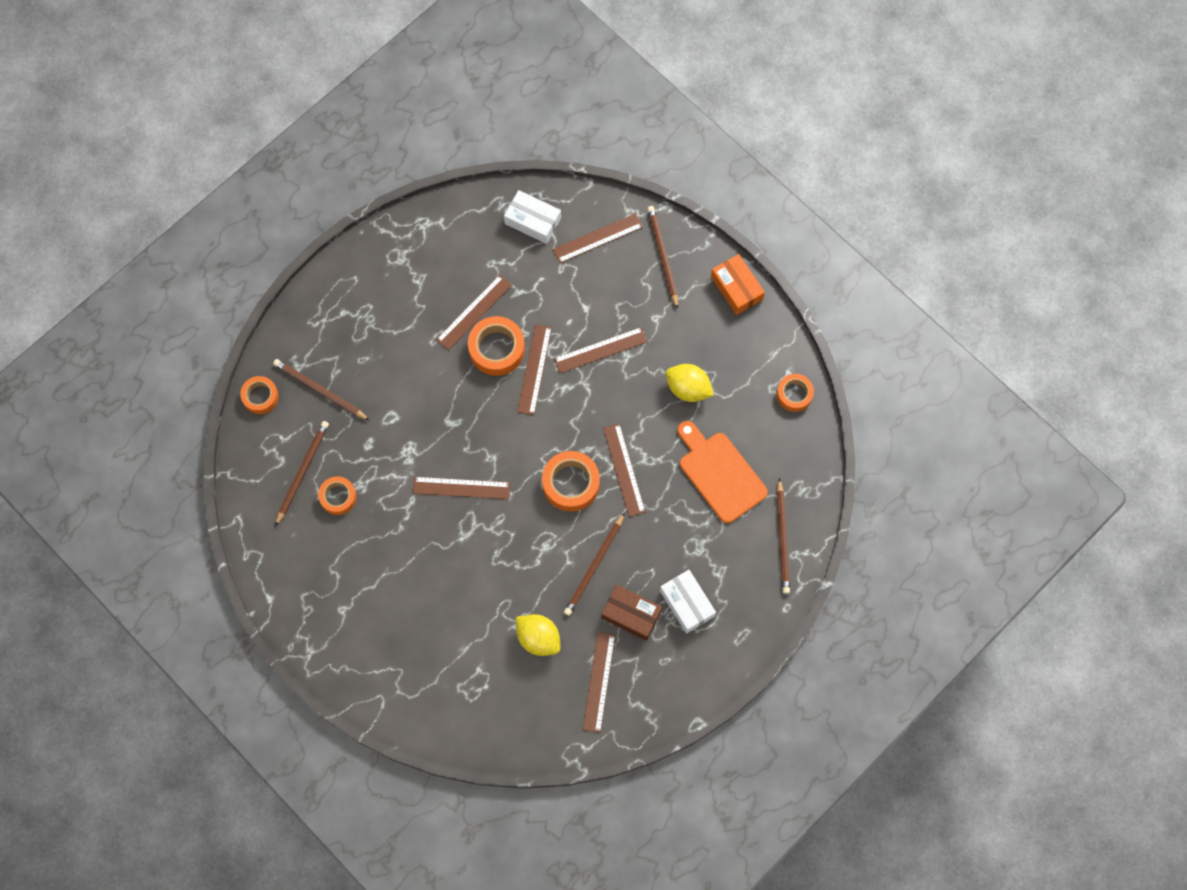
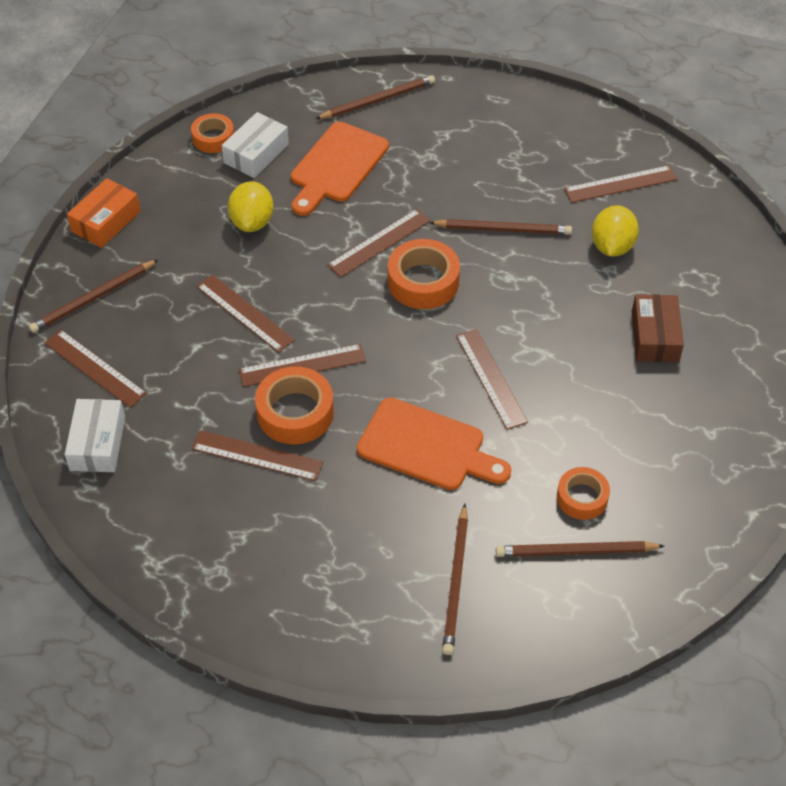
camera: 115 degrees left, 20 degrees down
orange tape [240,376,279,414] -> none
brown box [601,585,662,641] -> brown box moved to [632,294,684,362]
white box [660,570,716,634] -> white box moved to [222,112,289,178]
none -> orange cutting board [357,398,511,490]

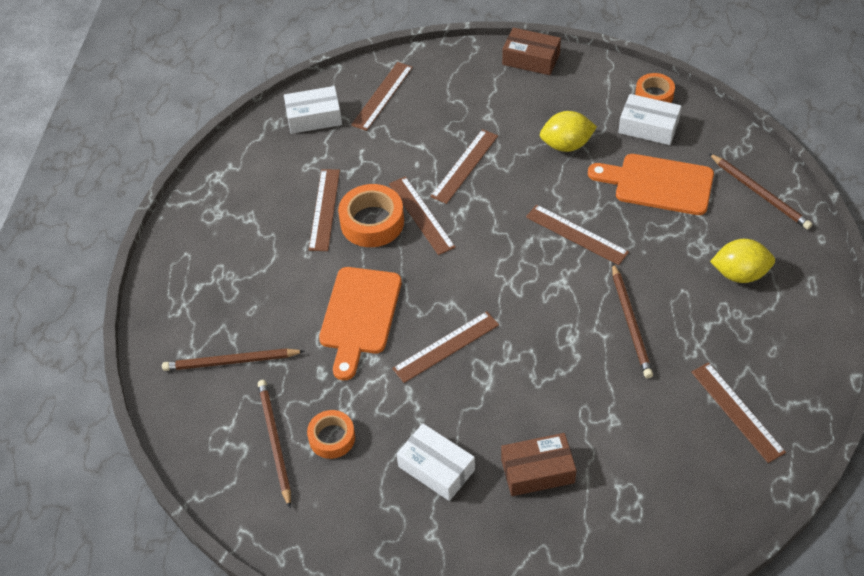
camera: 80 degrees right, 0 degrees up
brown pencil [29,259,159,333] -> none
orange box [67,178,141,248] -> brown box [502,28,561,75]
orange tape [388,239,460,309] -> none
yellow lemon [592,205,639,257] -> yellow lemon moved to [710,239,775,283]
none -> white box [397,424,475,501]

